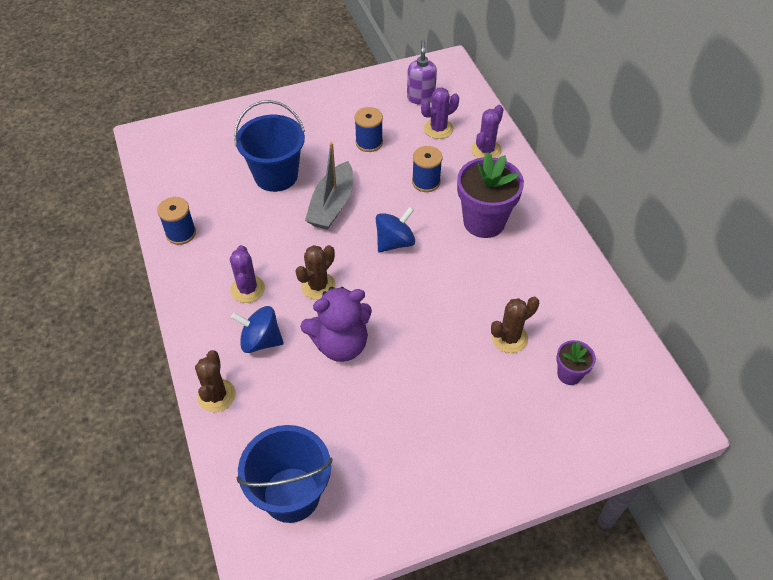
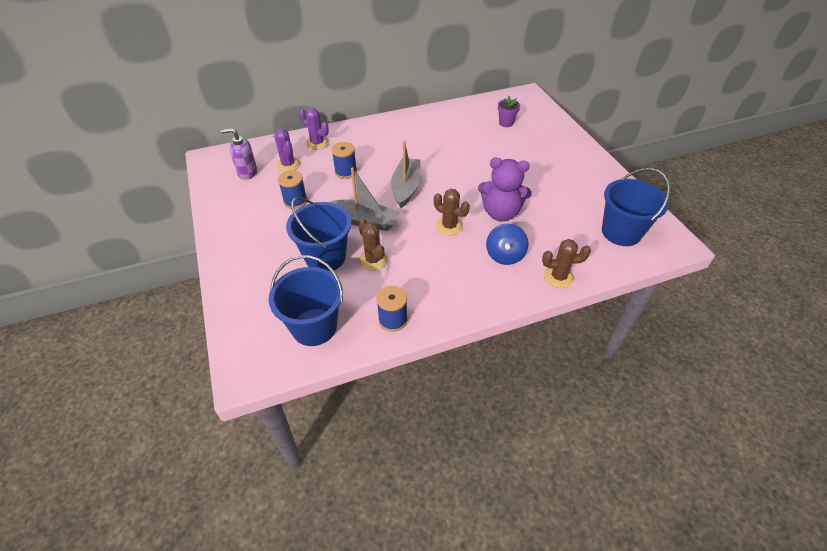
camera: 90 degrees left, 5 degrees down
purple cactus [230,245,265,303] -> none
purple teddy bear [300,287,372,362] -> purple teddy bear turned 120 degrees clockwise [478,158,532,222]
blue spinning top [376,207,415,252] -> grey boat [391,141,421,208]
purple flower pot [457,152,524,238] -> none
brown cactus [491,297,539,353] -> brown cactus moved to [358,218,388,271]
none -> blue bucket [268,255,343,346]

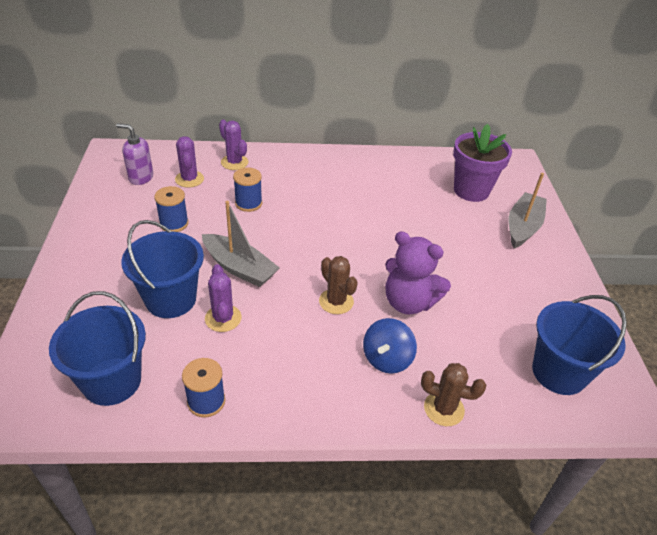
camera: 15 degrees right, 5 degrees down
brown cactus [358,218,388,271] -> purple cactus [205,264,241,332]
grey boat [391,141,421,208] -> grey boat moved to [508,173,547,248]
purple flower pot [498,96,520,127] -> purple flower pot [453,124,512,202], size x1.95

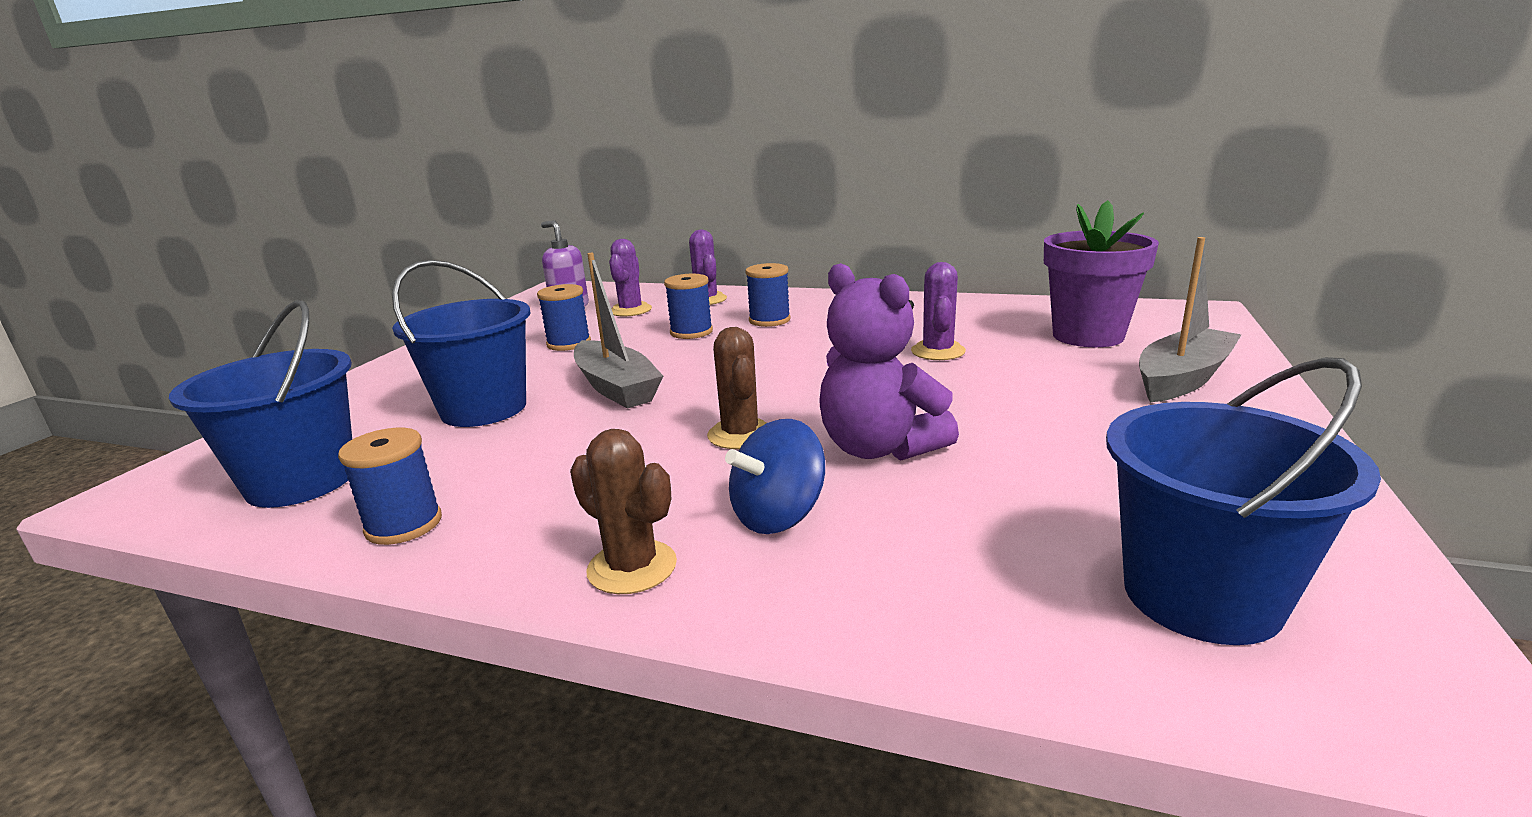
camera: 25 degrees right, 20 degrees down
purple cactus [205,264,241,332] -> purple cactus moved to [911,262,966,360]
brown cactus [421,363,486,426] -> brown cactus moved to [570,429,677,594]
none -> blue spool [745,263,791,327]

